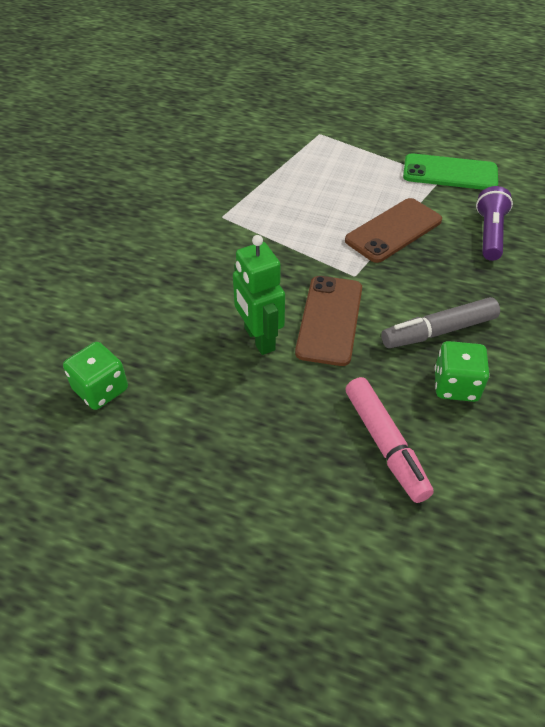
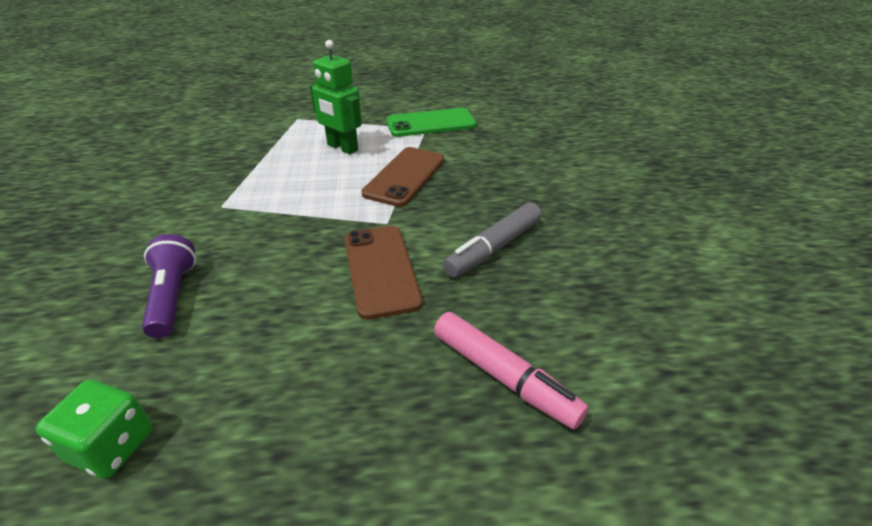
camera: 25 degrees left, 10 degrees down
green robot [233,235,285,355] -> green robot moved to [310,40,362,154]
green dice [434,341,490,402] -> none
purple flashlight [476,186,513,261] -> purple flashlight moved to [142,234,196,338]

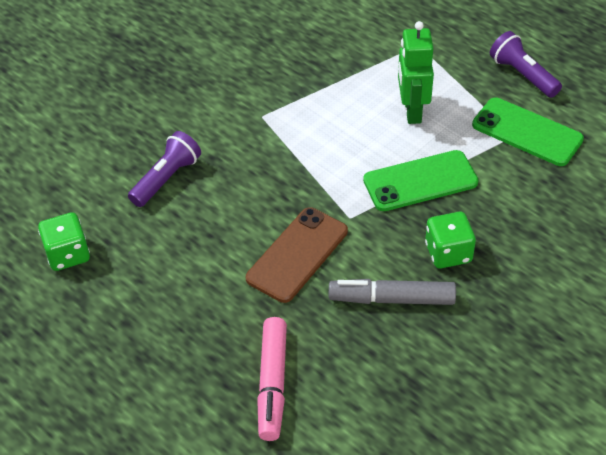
camera: 50 degrees right, 10 degrees up
brown phone [361,147,445,207] -> green phone [363,150,478,211]
none -> green dice [425,212,476,268]
none -> purple flashlight [490,31,562,98]

